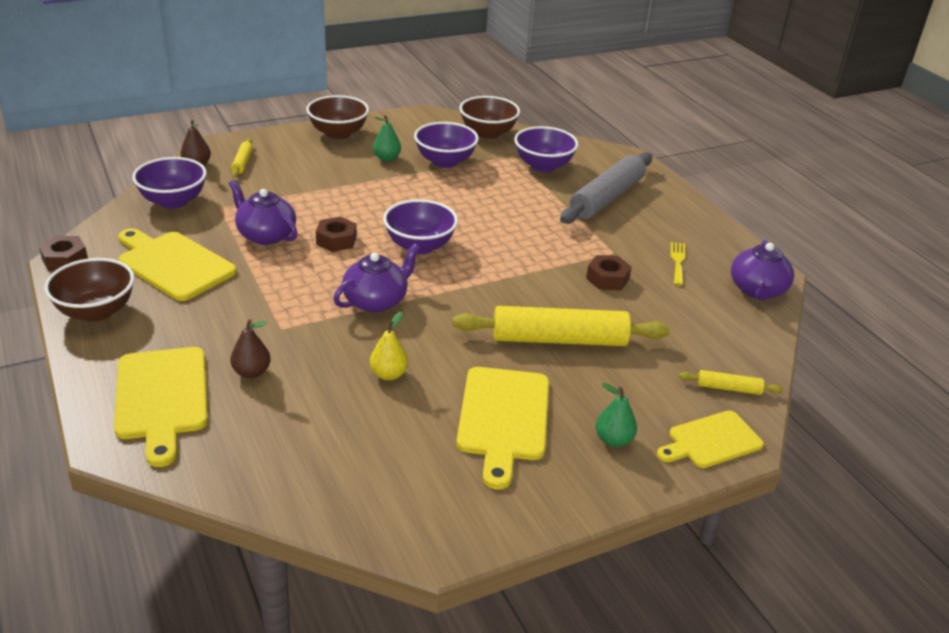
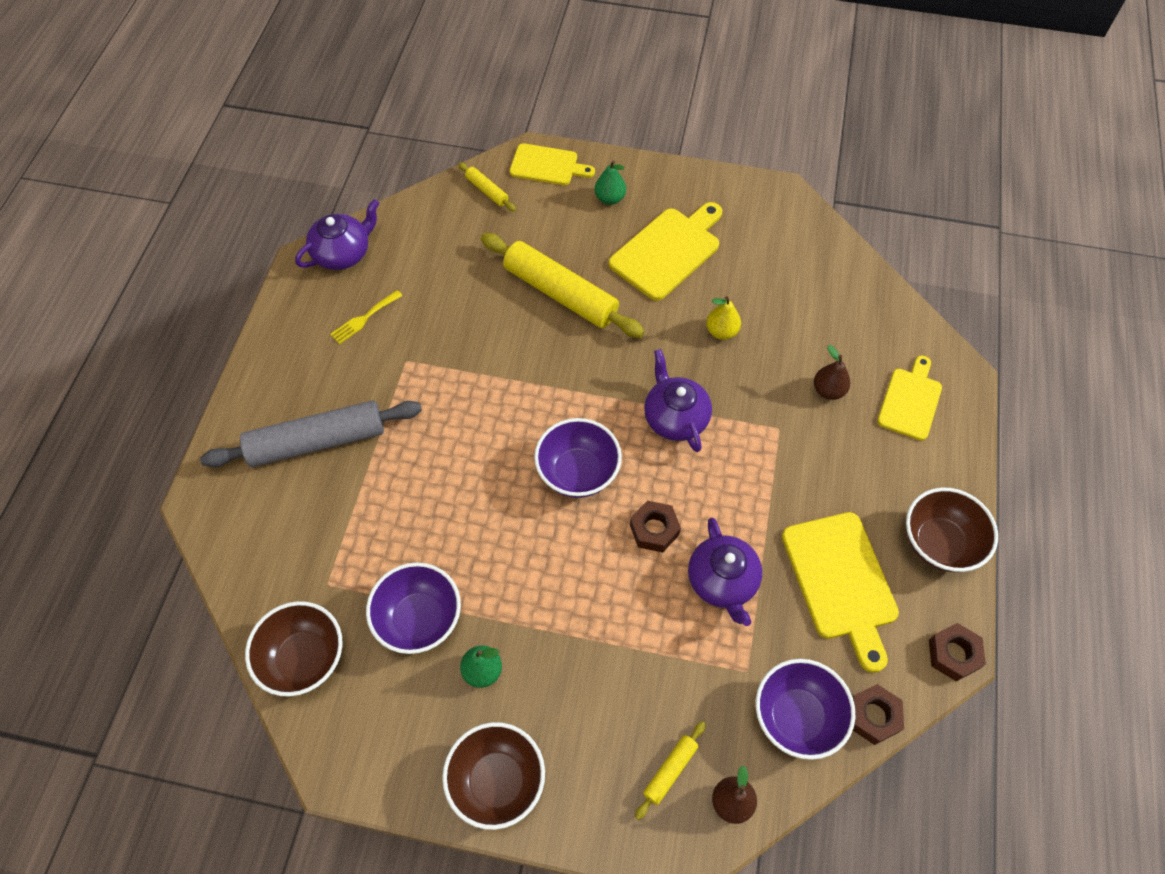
camera: 140 degrees left, 25 degrees up
yellow cutting board [114,347,208,467] -> yellow cutting board [877,356,942,441], size x0.66
purple teapot [333,244,420,313] -> purple teapot turned 75 degrees clockwise [644,349,712,452]
purple bowl [514,126,578,172] -> none
brown nut [586,255,632,290] -> brown nut moved to [853,684,904,745]

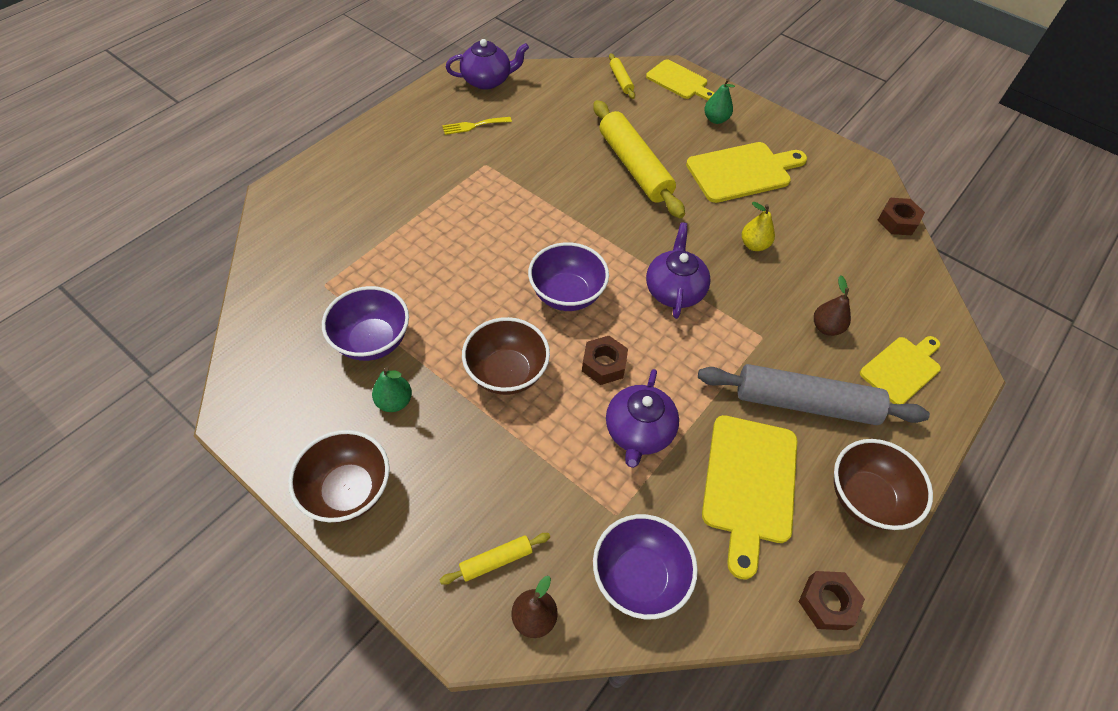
camera: 25 degrees right, 5 degrees down
grey rolling pin [200,400,422,467] -> grey rolling pin moved to [698,364,930,425]
brown bowl [245,601,343,697] -> brown bowl moved to [462,317,550,395]
brown nut [853,684,904,745] -> brown nut moved to [877,198,925,235]

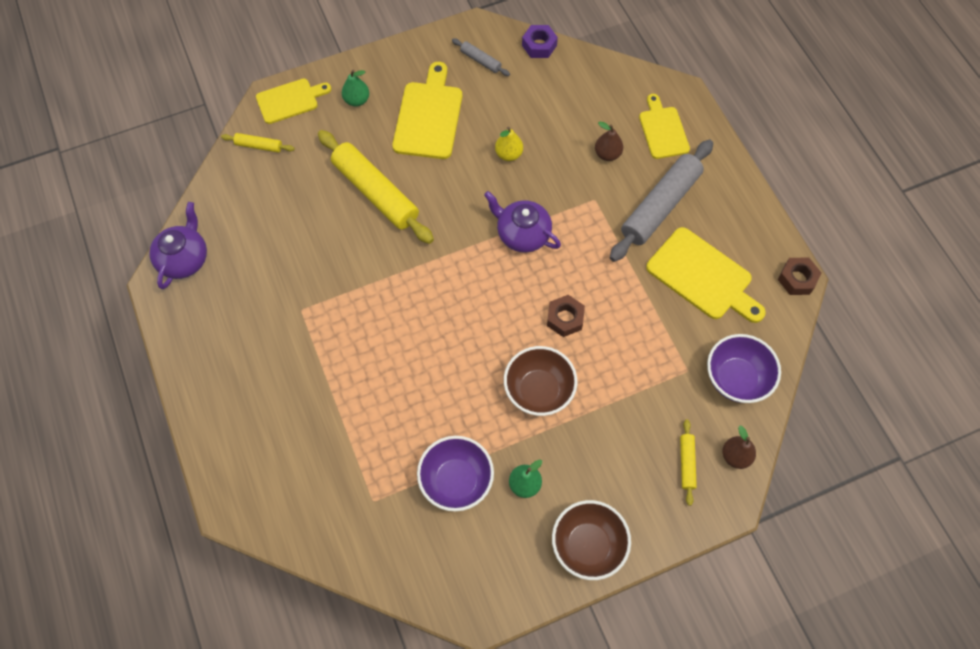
camera: 60 degrees left, 10 degrees up
yellow fork [442,117,512,135] -> none
purple bowl [528,242,609,311] -> none
yellow rolling pin [593,100,685,218] -> yellow rolling pin turned 45 degrees clockwise [318,130,434,244]
purple teapot [606,369,679,468] -> none
brown bowl [834,439,933,530] -> none
brown nut [877,198,925,235] -> purple nut [522,25,558,58]
none -> grey rolling pin [452,38,510,76]

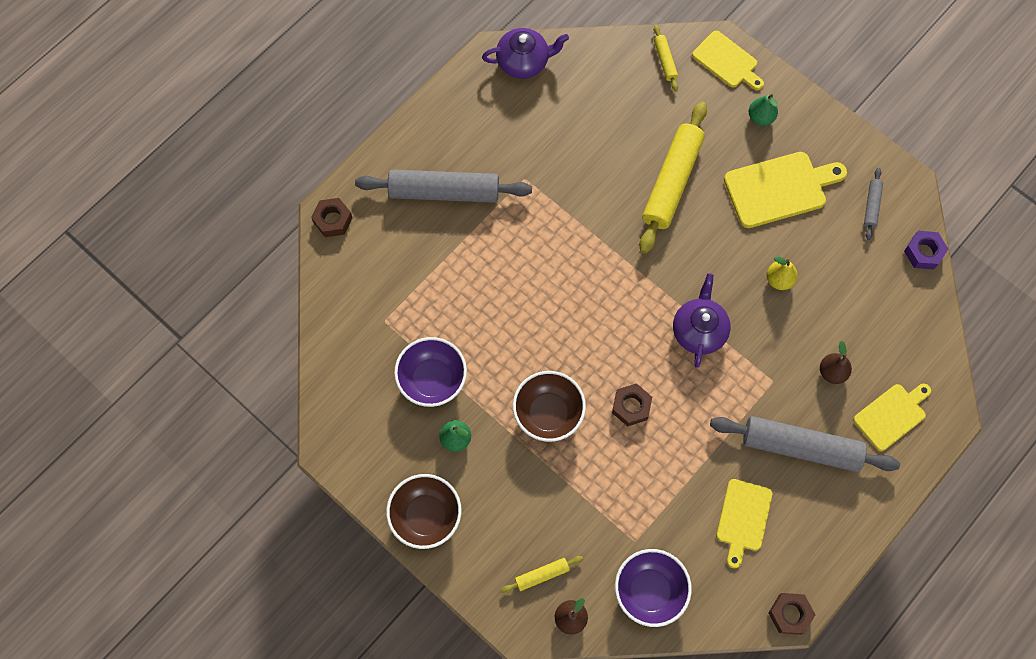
camera: 65 degrees right, 5 degrees up
yellow cutting board [646,227,766,323] -> yellow cutting board [716,479,772,568], size x0.66
none -> brown nut [311,198,352,237]
none -> grey rolling pin [355,169,532,203]

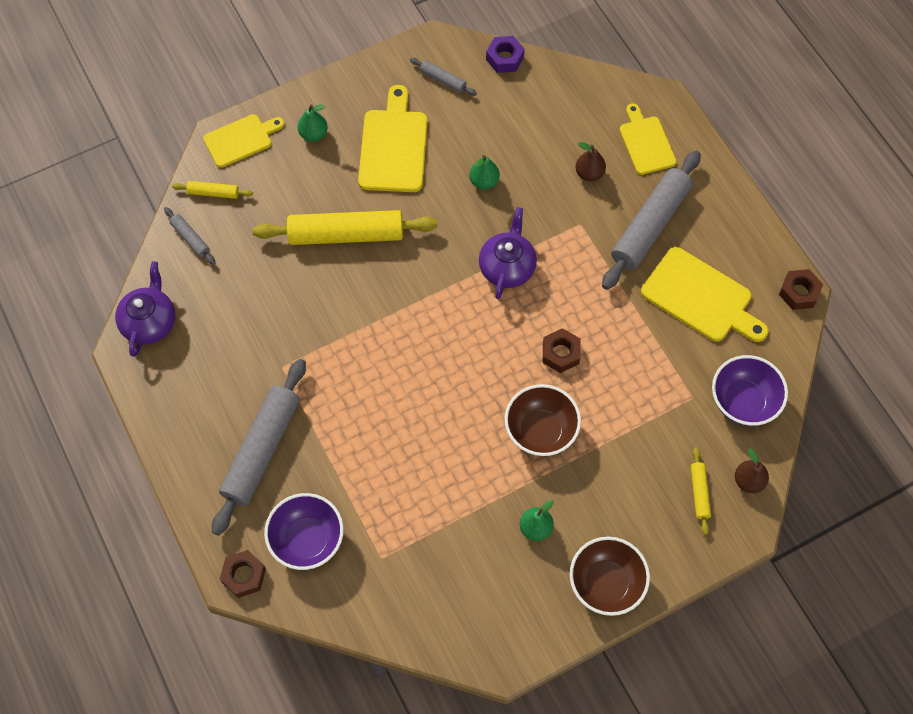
camera: 70 degrees left, 5 degrees down
purple bowl [394,337,467,407] -> purple bowl moved to [264,493,344,570]
yellow rolling pin [639,101,707,254] -> yellow rolling pin turned 45 degrees counterclockwise [252,210,438,245]
purple teapot [673,273,730,368] -> purple teapot turned 75 degrees clockwise [479,207,537,299]
yellow cutting board [716,479,772,568] -> yellow cutting board [641,247,769,342], size x1.52
yellow pear [767,256,798,290] -> green pear [469,155,500,189]
none -> grey rolling pin [164,207,215,265]

